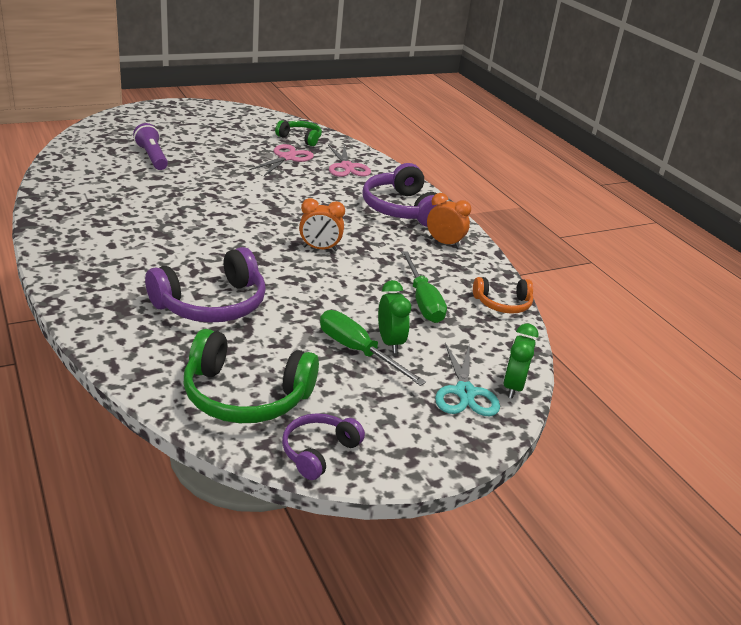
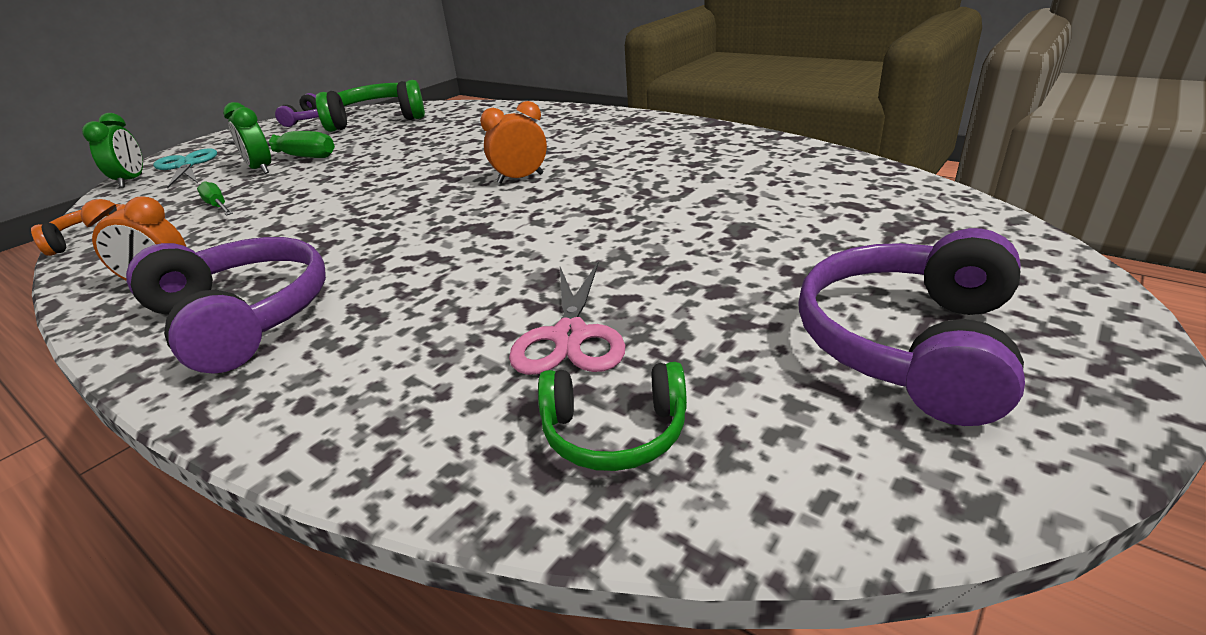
camera: 160 degrees right, 0 degrees up
purple flashlight [133,123,168,170] -> none
purple headphones [145,247,266,323] -> purple headphones moved to [798,228,1025,426]
orange clock [299,198,345,251] -> orange clock moved to [480,101,547,184]
pink scissors [328,144,371,177] -> none
green screwdriver [401,251,447,323] -> green screwdriver [197,181,233,215], size x0.63

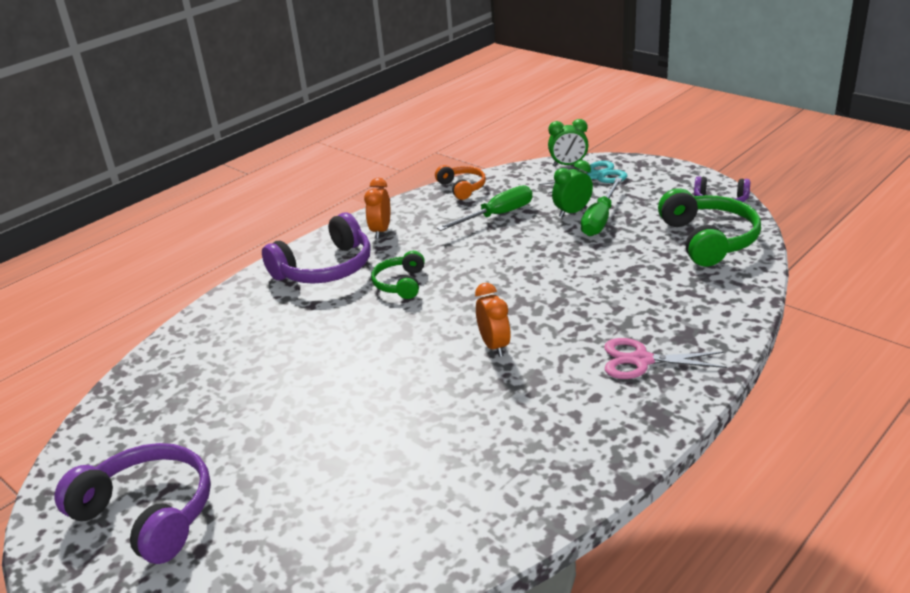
camera: 95 degrees right, 0 degrees up
green screwdriver [197,181,233,215] -> green screwdriver [437,185,532,231], size x1.59
pink scissors [509,262,625,375] -> pink scissors moved to [604,338,727,379]
green headphones [538,362,687,471] -> green headphones moved to [371,251,425,299]

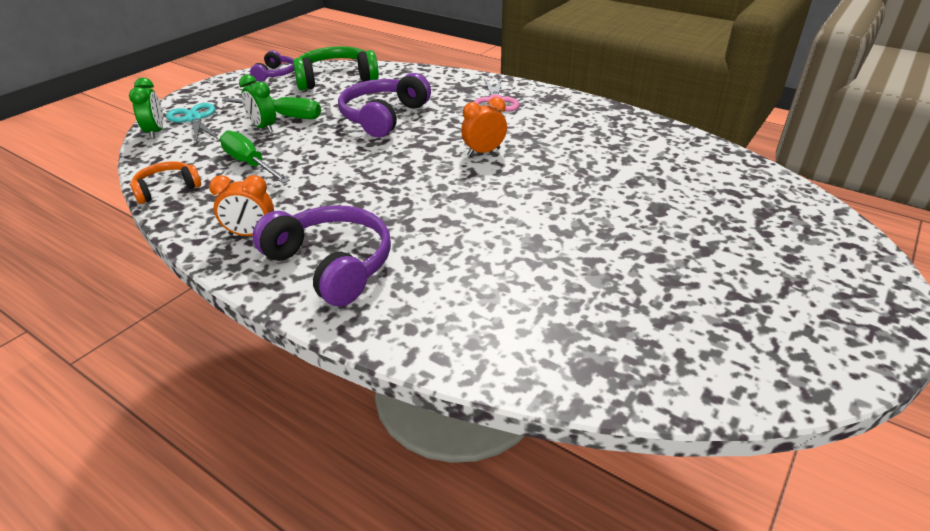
camera: 100 degrees left, 5 degrees up
purple headphones [54,443,211,564] -> purple headphones moved to [338,73,431,137]
green headphones [371,251,425,299] -> none

